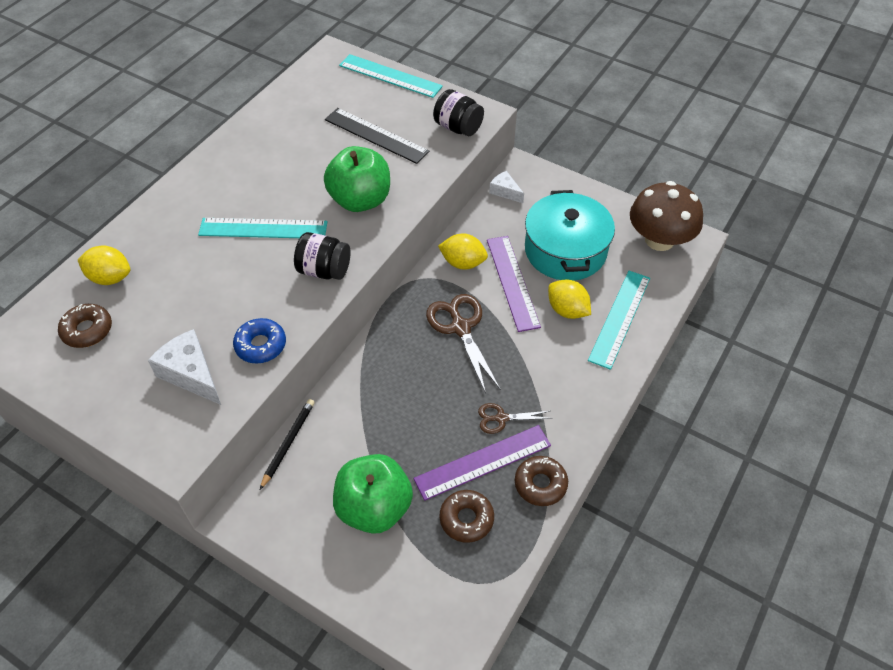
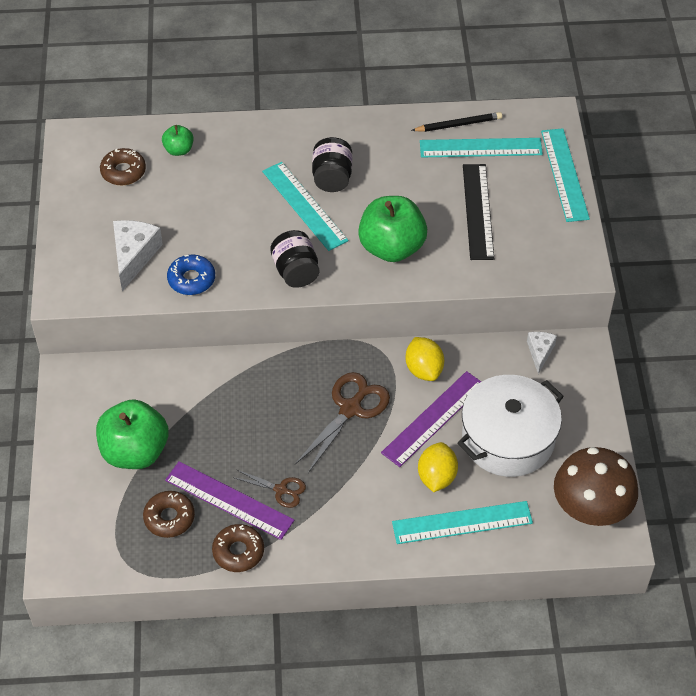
camera: 55 degrees right, 0 degrees up
yellow lemon [78,245,131,285] -> green apple [162,125,194,156]
black pencil [260,399,315,490] -> black pencil moved to [411,112,502,132]
black jar [433,89,484,136] -> black jar moved to [312,137,352,192]
brown scissors [478,403,553,434] -> brown scissors turned 150 degrees clockwise [235,470,306,508]
turquoise pot [525,190,615,281] -> white pot [458,375,564,477]
none -> turquoise ruler [420,138,543,158]

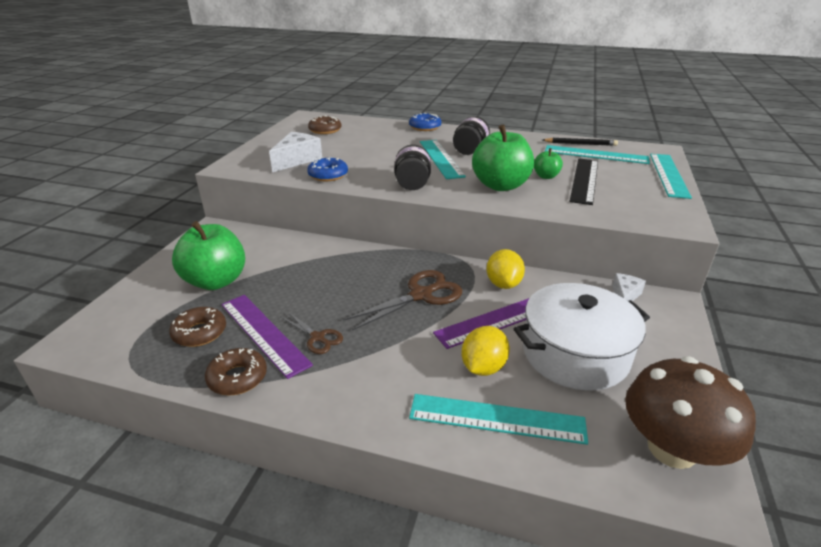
camera: 20 degrees right, 20 degrees down
green apple [162,125,194,156] -> green apple moved to [534,148,563,179]
none -> blue donut [409,113,441,131]

